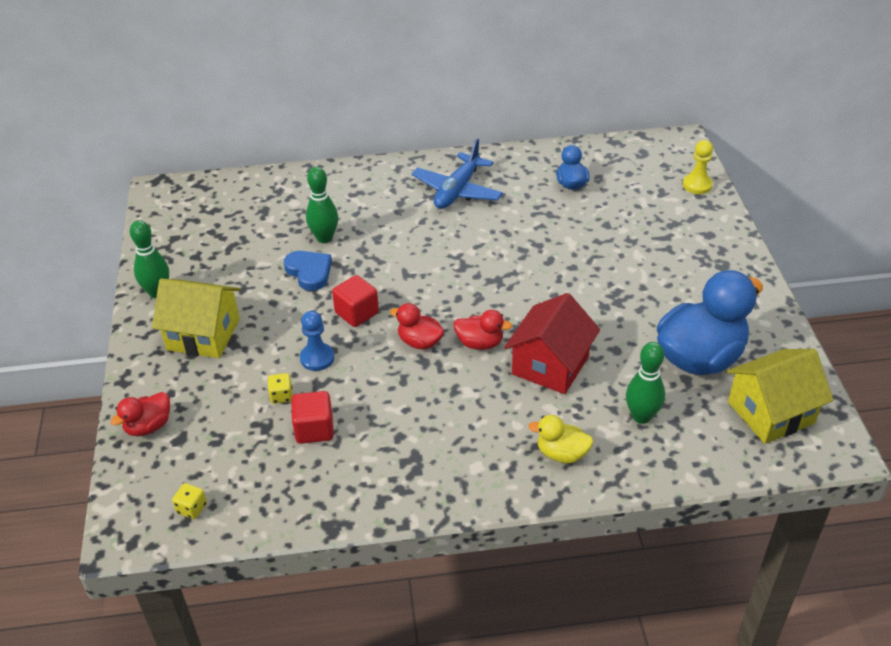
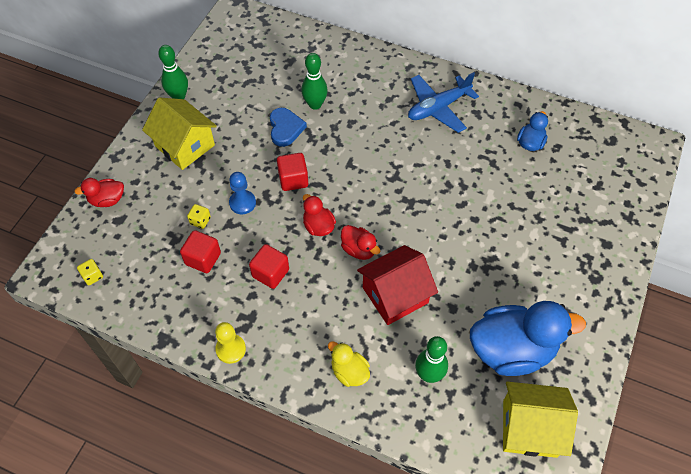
camera: 30 degrees right, 15 degrees up
yellow pawn [683,140,713,194] -> yellow pawn moved to [215,322,246,364]
none -> red cube [249,244,289,289]

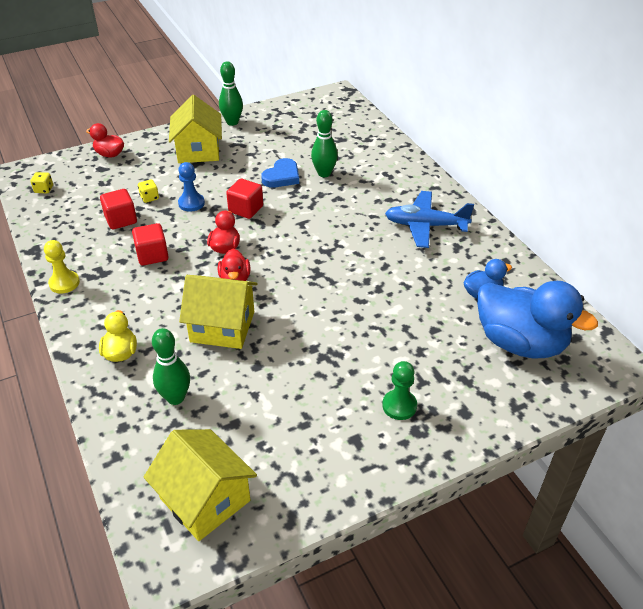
camera: 40 degrees right, 15 degrees down
red house [357,245,438,325] -> yellow house [179,275,257,349]
blue duck [470,301,586,376] -> blue duck moved to [477,281,598,358]
none -> green pawn [382,361,417,420]

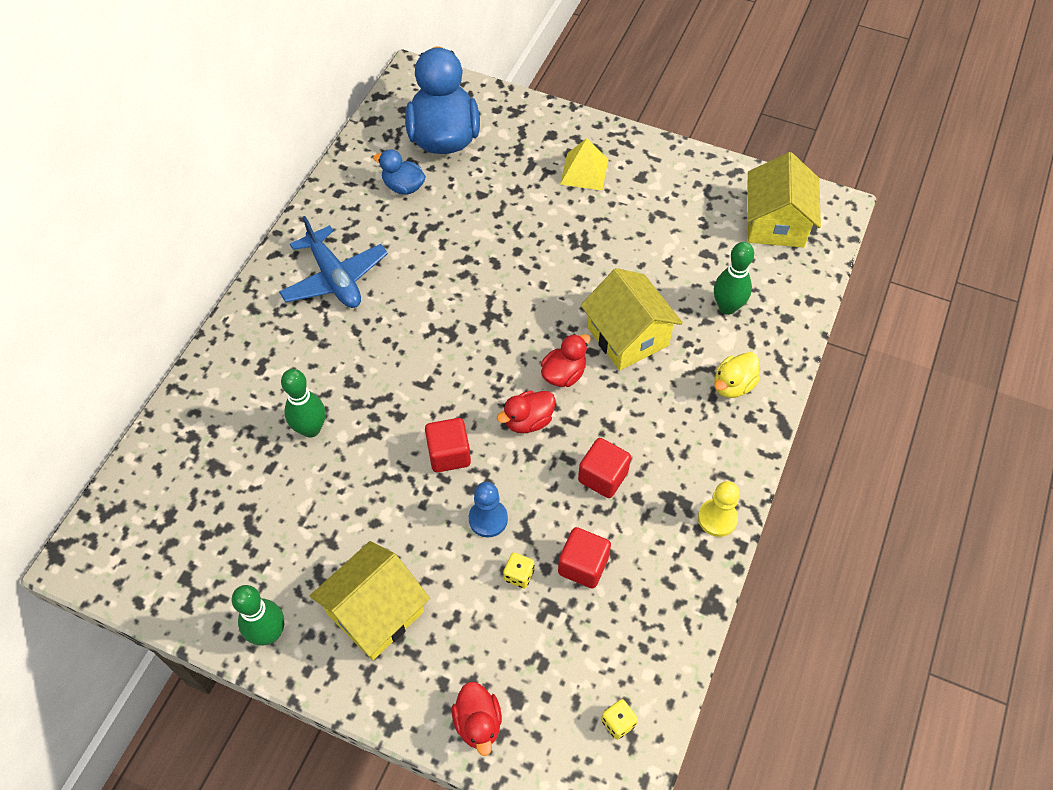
camera: 130 degrees left, 15 degrees up
blue heart [261,158,299,188] -> none
green pawn [382,361,417,420] -> yellow pyramid [560,138,609,190]

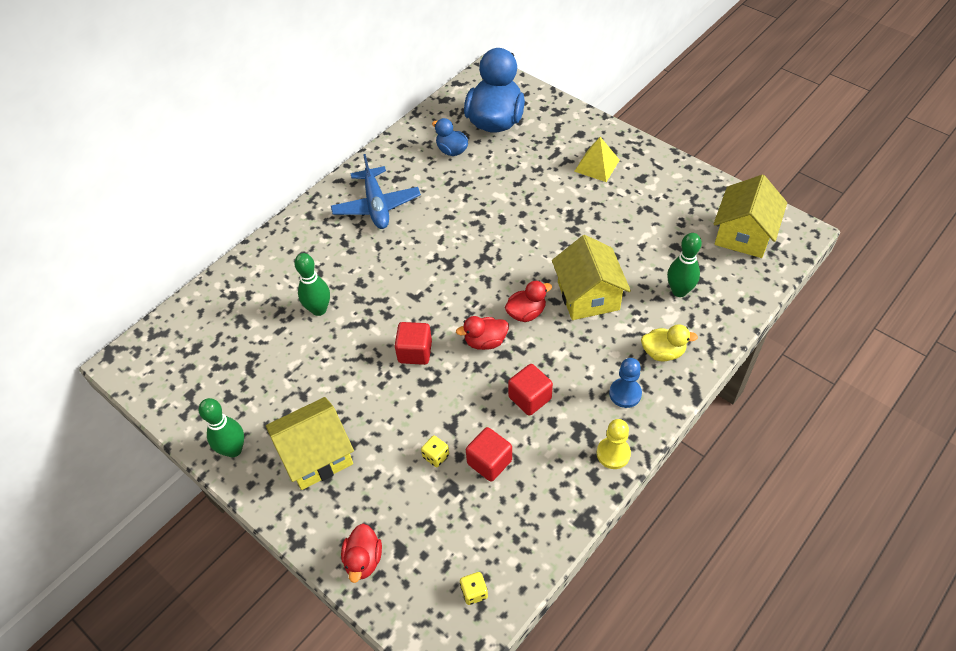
camera: 20 degrees right, 5 degrees down
blue pawn [469,482,508,537] -> blue pawn moved to [609,358,642,408]
yellow duck [714,352,760,398] -> yellow duck turned 150 degrees counterclockwise [641,324,698,361]

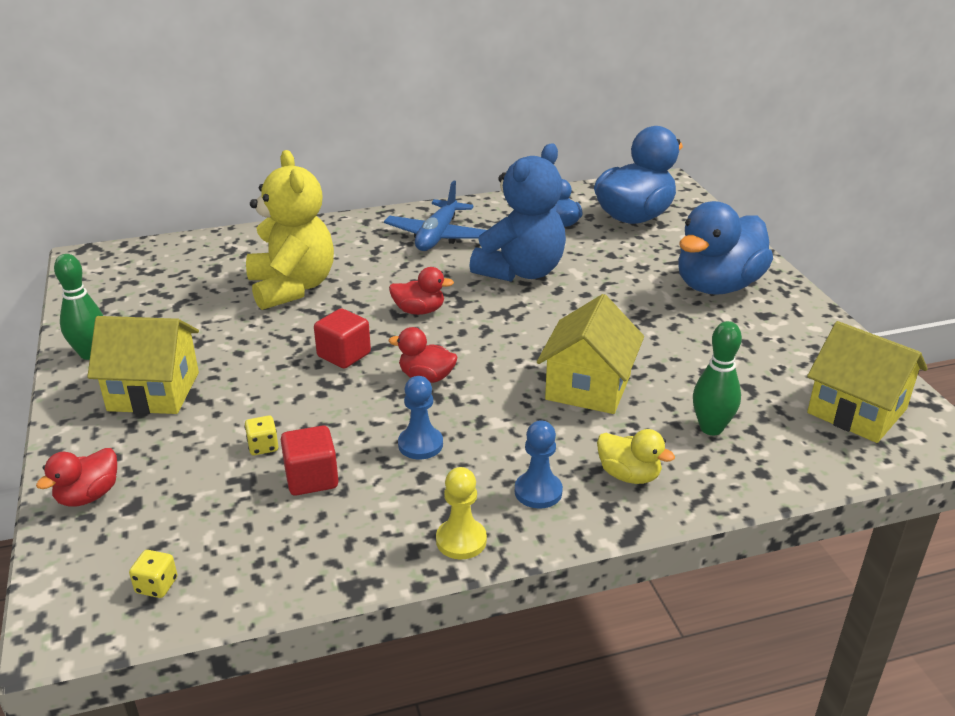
camera: 30 degrees right, 20 degrees down
green bowling pin [294,253,330,316] -> yellow teddy bear [246,150,334,310]
red duck [505,281,552,322] -> red duck moved to [389,267,454,315]
red cube [508,364,553,416] -> blue pawn [398,376,443,459]
yellow pyramid [574,137,620,182] -> blue duck [678,201,773,295]
yellow house [714,175,787,258] -> yellow house turned 75 degrees clockwise [807,321,928,443]
none -> blue teddy bear [469,143,566,282]

